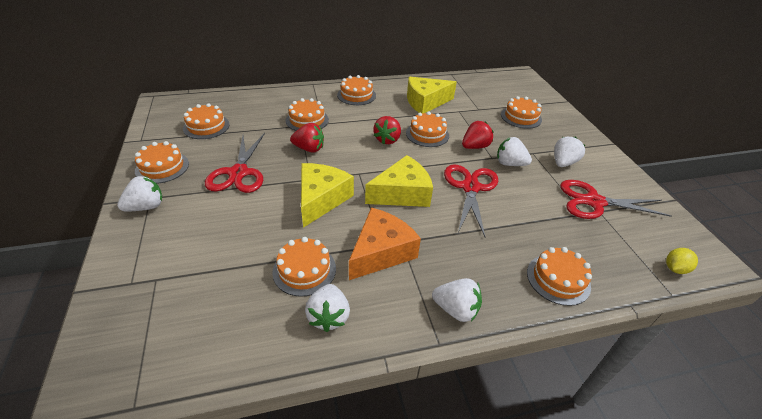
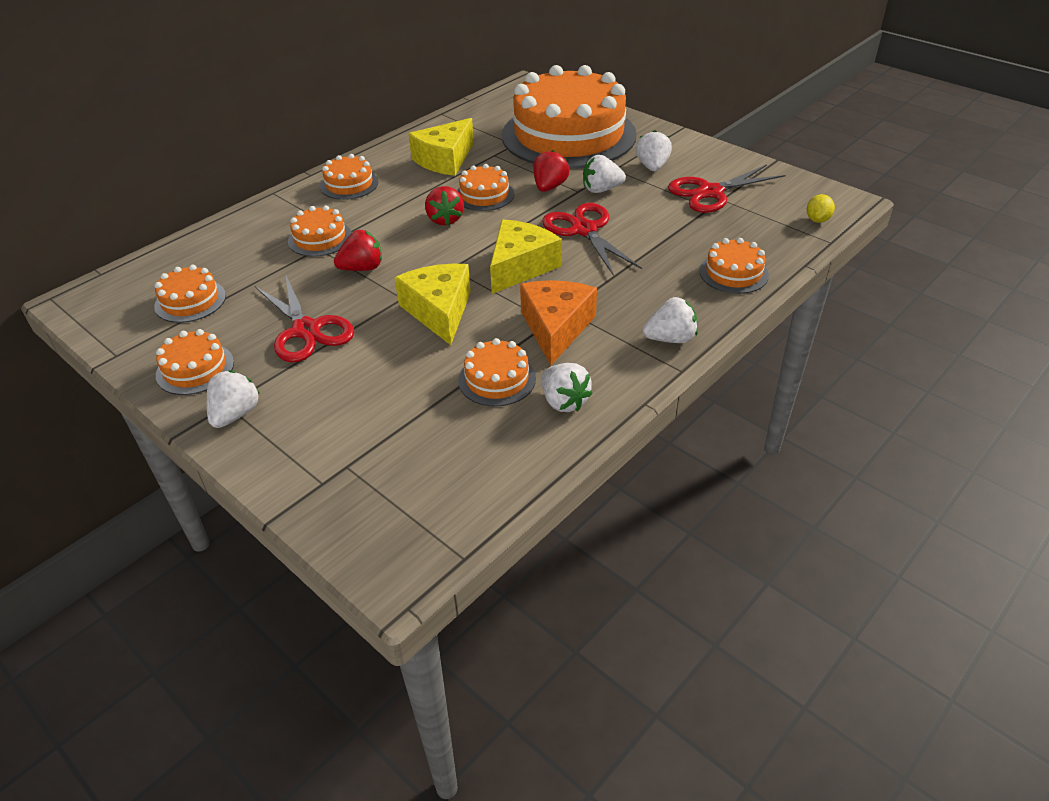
camera: 30 degrees left, 0 degrees up
orange cake [501,96,542,129] -> orange cake [502,65,637,168], size x2.49

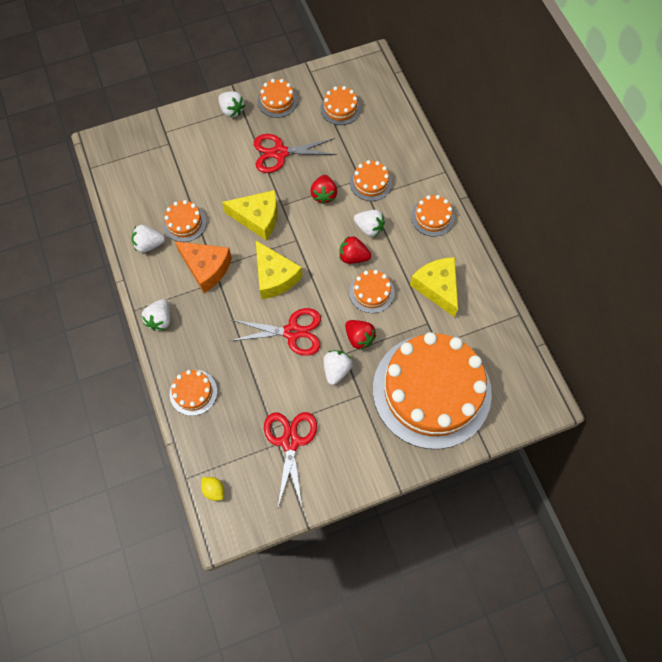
camera: 115 degrees right, 25 degrees up
white strawberry [636,130,672,171] -> white strawberry moved to [354,210,385,237]

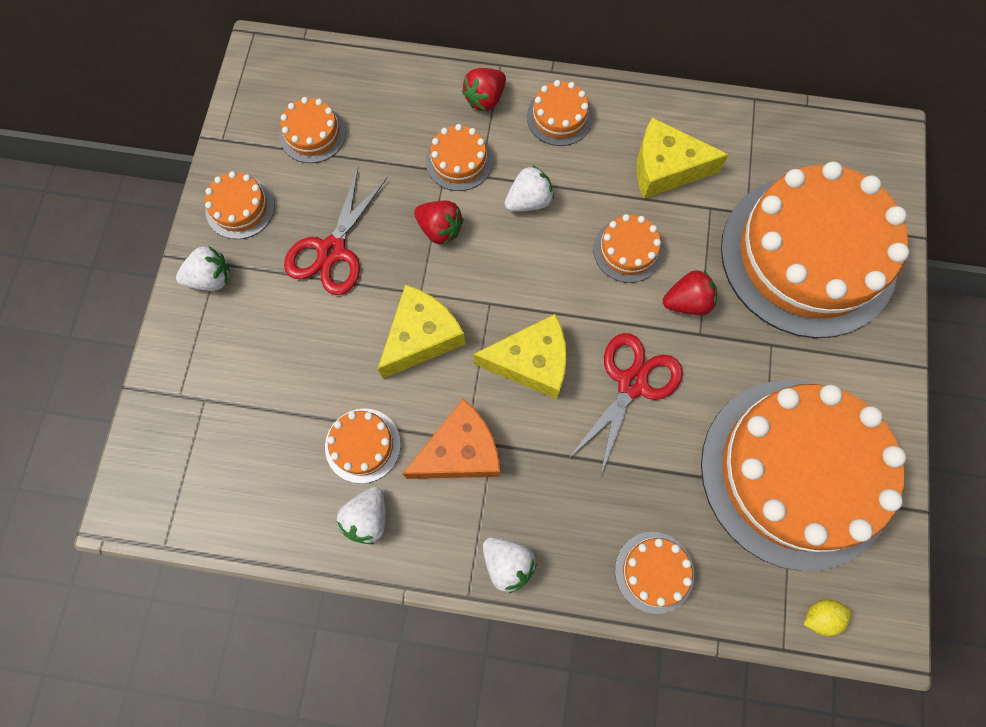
camera: 60 degrees left, 5 degrees up
red scissors [264,412,317,507] -> orange cake [701,380,906,571]
white strawberry [323,350,353,385] -> none
red strawberry [339,236,371,264] -> red strawberry moved to [462,68,506,111]

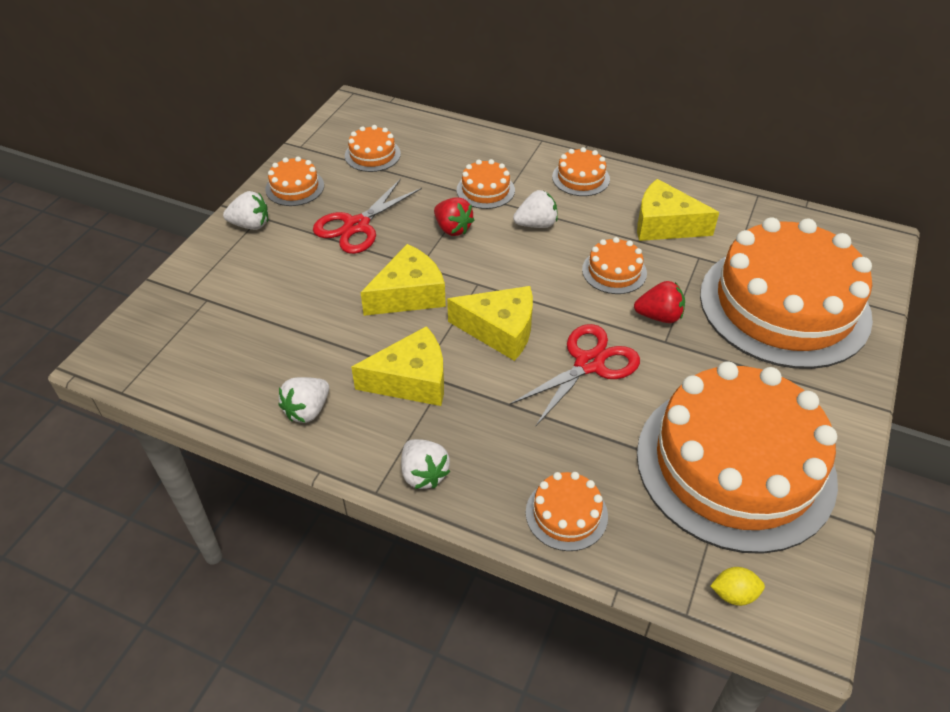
camera: 15 degrees right, 25 degrees down
orange cake [325,408,401,484] -> none
orange cheese [403,399,500,479] -> yellow cheese [351,326,444,406]
red strawberry [462,68,506,111] -> none

